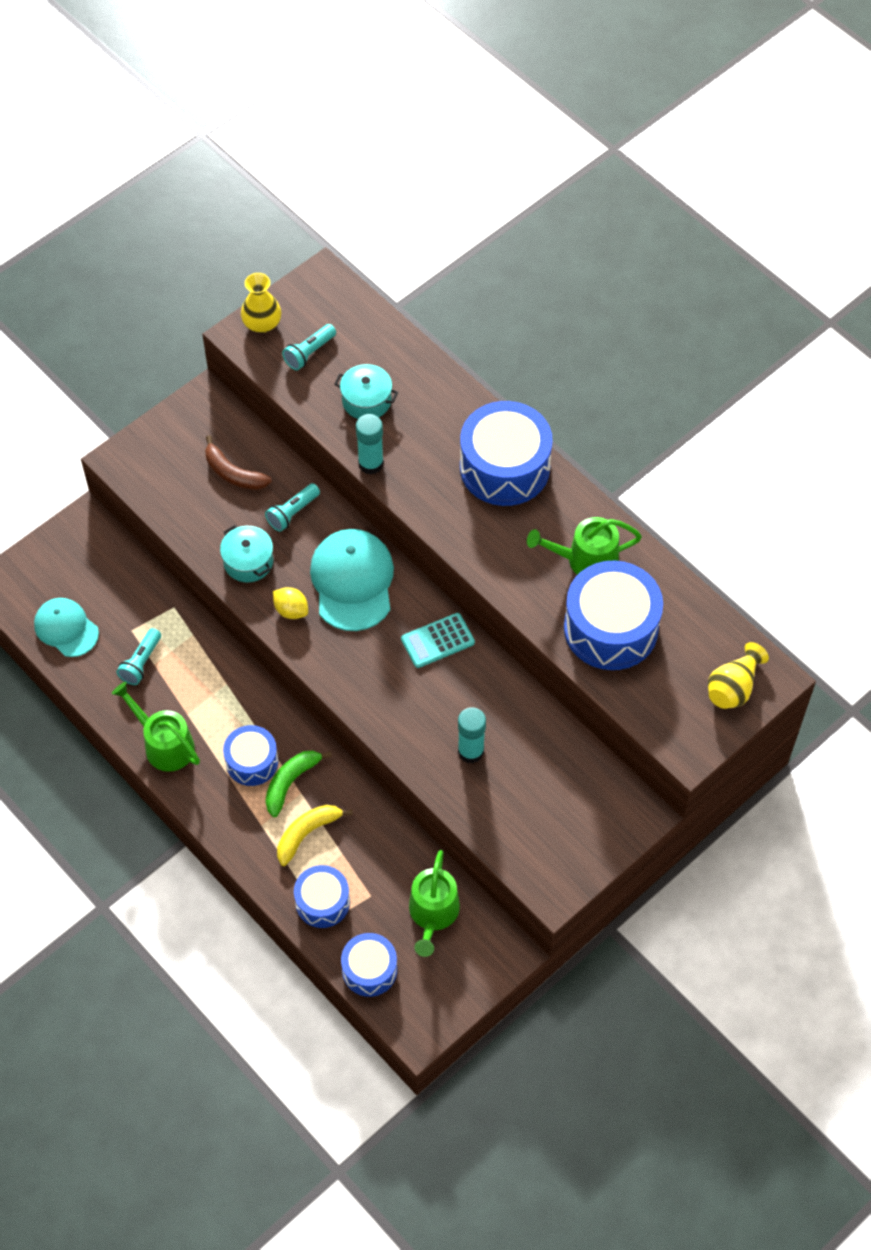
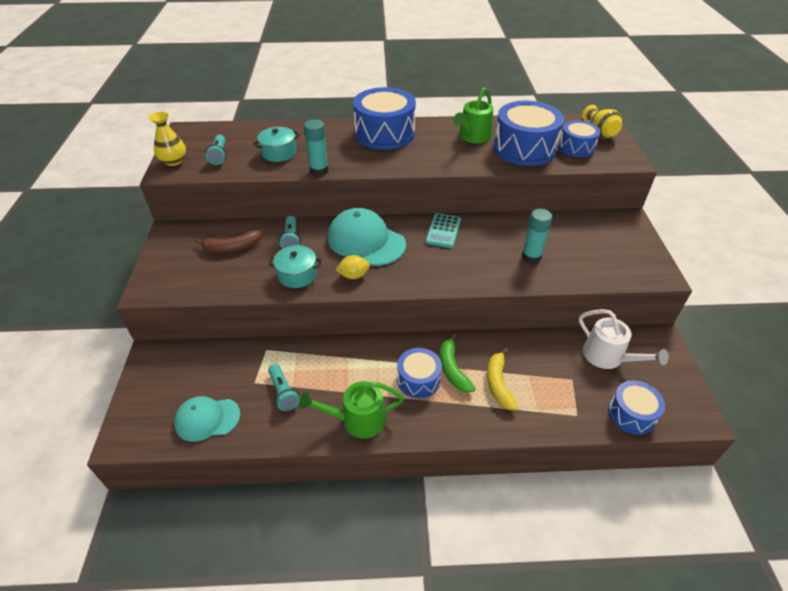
camera: 50 degrees left, 15 degrees down
blue drum [294,865,350,928] -> blue drum moved to [559,120,601,157]
green watering can [409,850,460,957] -> white watering can [579,309,669,369]

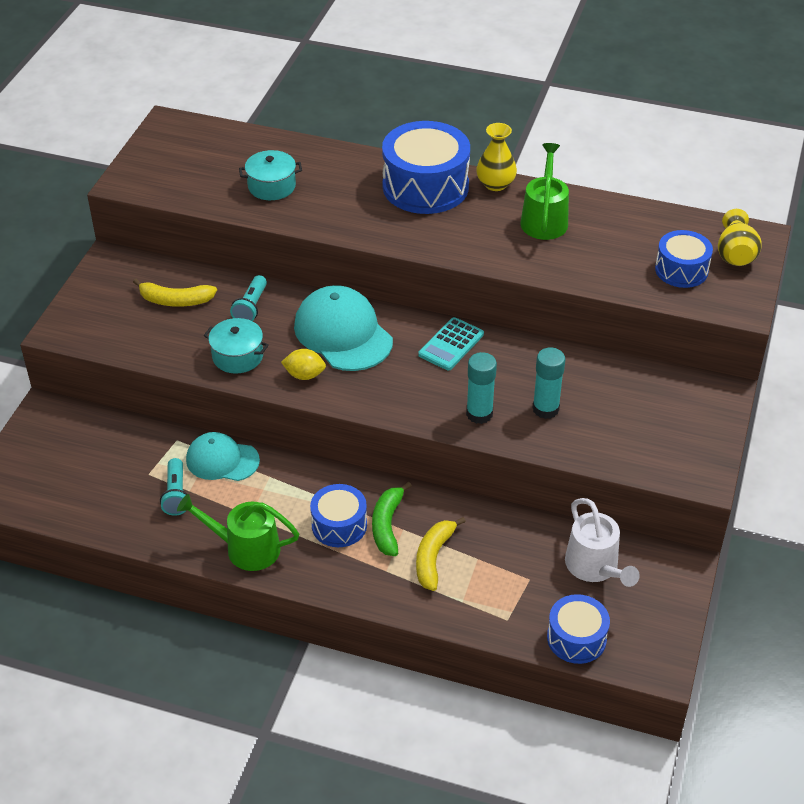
camera: 20 degrees right, 0 degrees up
yellow vase [148,112,186,166] -> yellow vase moved to [476,123,517,191]
turquoise cap [174,396,240,442] -> turquoise cap moved to [186,432,260,481]
brown banana [195,230,262,253] -> yellow banana [133,279,217,307]
turquoise flashlight [205,135,226,165] -> none
turquoise glue stick [304,119,328,176] -> turquoise glue stick moved to [466,352,497,424]
green watering can [453,87,493,143] -> green watering can turned 135 degrees clockwise [520,143,569,240]
blue drum [493,101,564,166] -> none

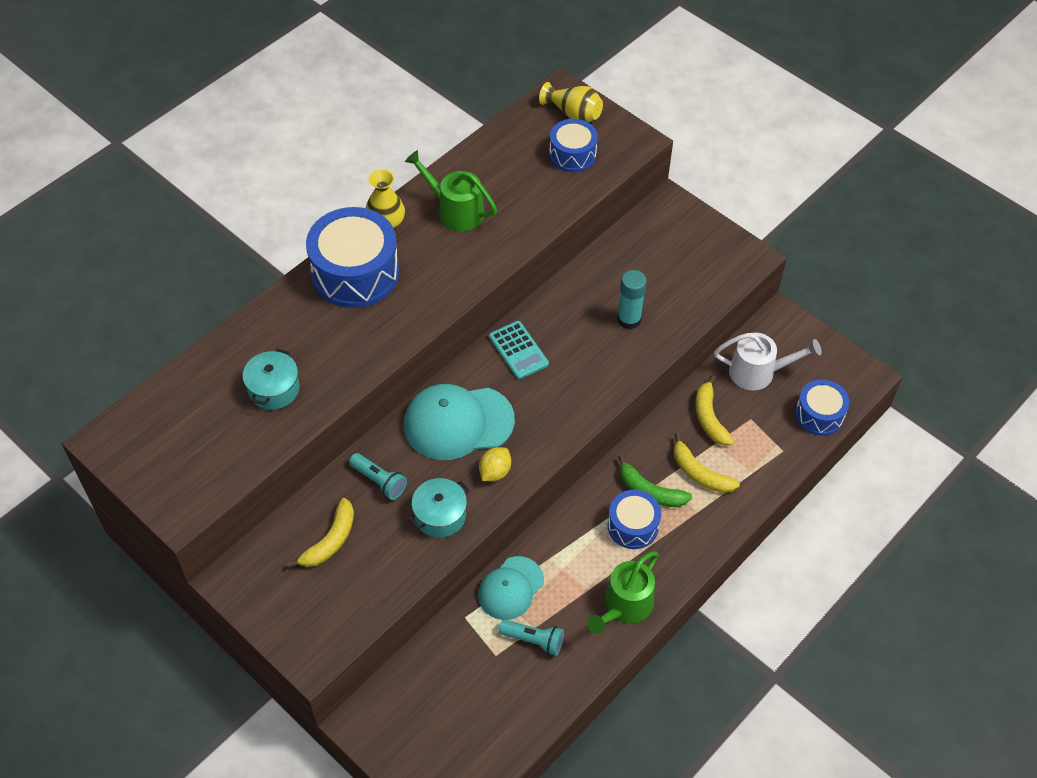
camera: 65 degrees left, 10 degrees up
turquoise glue stick [466,352,497,424] -> none
none -> yellow banana [695,375,734,446]

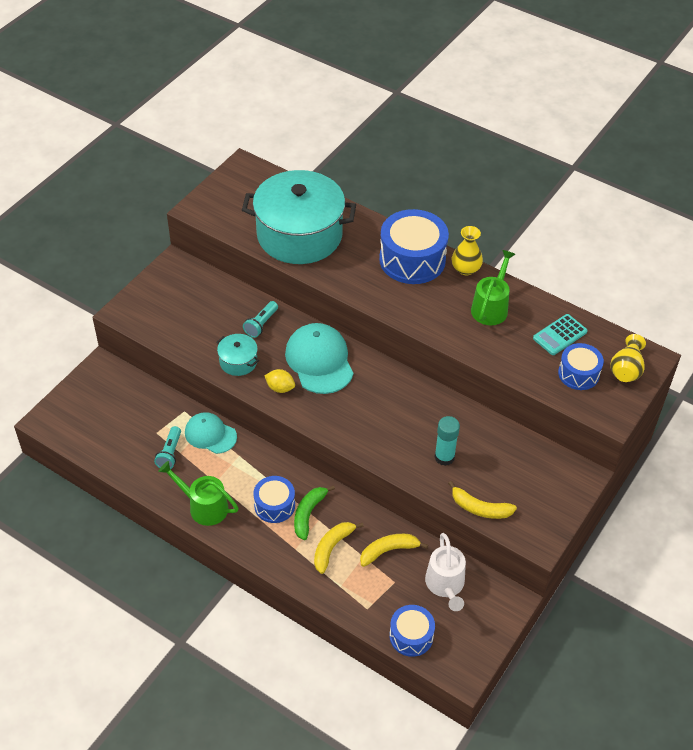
camera: 80 degrees right, 5 degrees down
turquoise pot [243,349,300,410] -> turquoise pot [242,170,356,264], size x2.35
yellow banana [287,498,354,567] -> yellow banana moved to [448,481,517,519]
turquoise calculator [489,321,549,379] -> turquoise calculator moved to [533,314,588,355]

